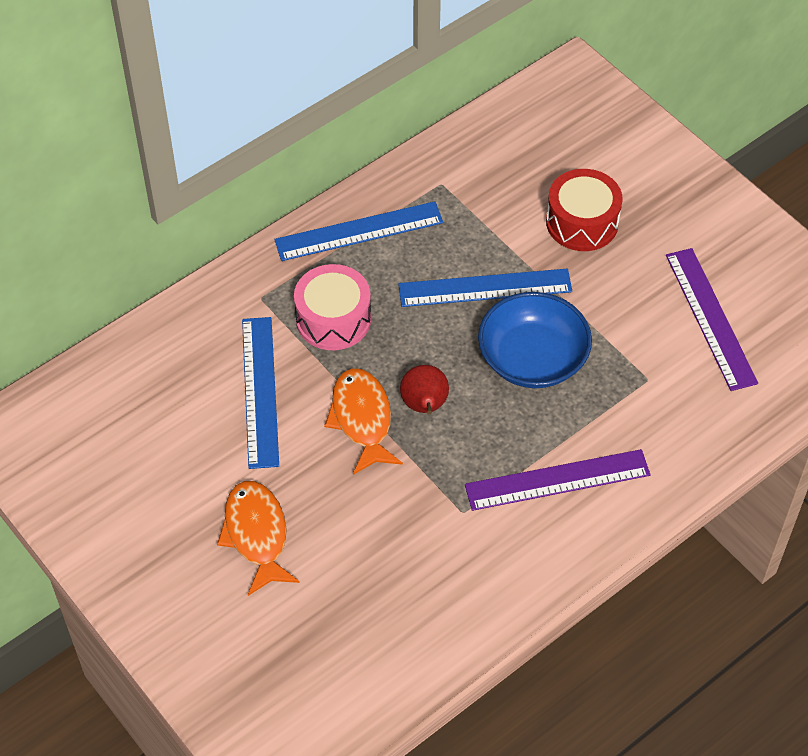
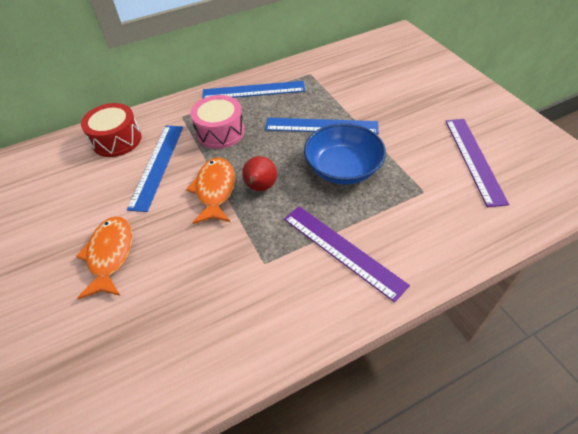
camera: 15 degrees right, 5 degrees down
purple ruler [465,449,651,511] -> purple ruler turned 45 degrees clockwise [284,206,410,303]
red drum [546,169,623,251] -> red drum moved to [81,103,141,157]

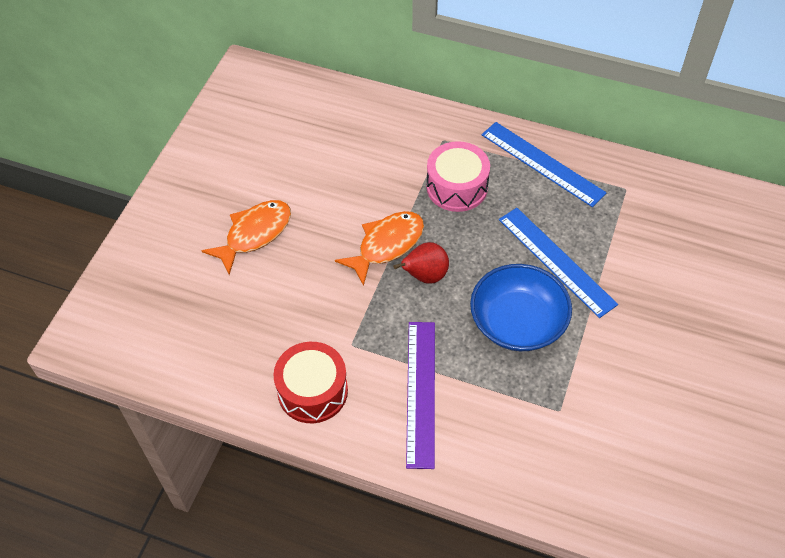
camera: 45 degrees right, 5 degrees up
red drum [81,103,141,157] -> red drum moved to [273,342,348,423]
blue ruler [127,126,183,212] -> none
purple ruler [445,119,509,207] -> none

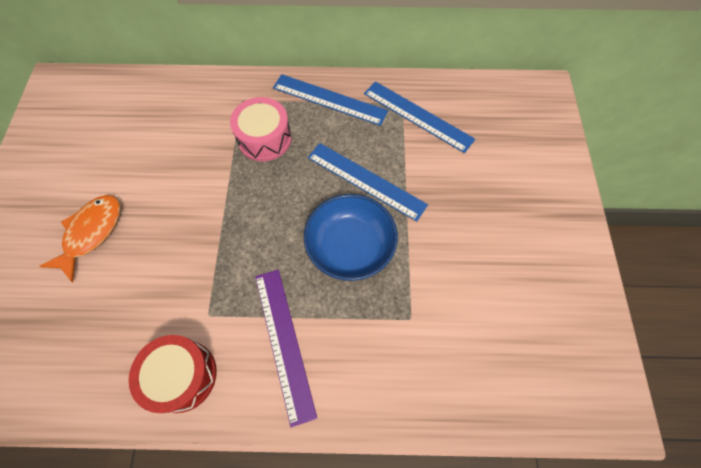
camera: 20 degrees left, 10 degrees up
orange fish [335,211,424,286] -> none
red pear [393,242,449,284] -> none
none -> blue ruler [364,81,475,153]

